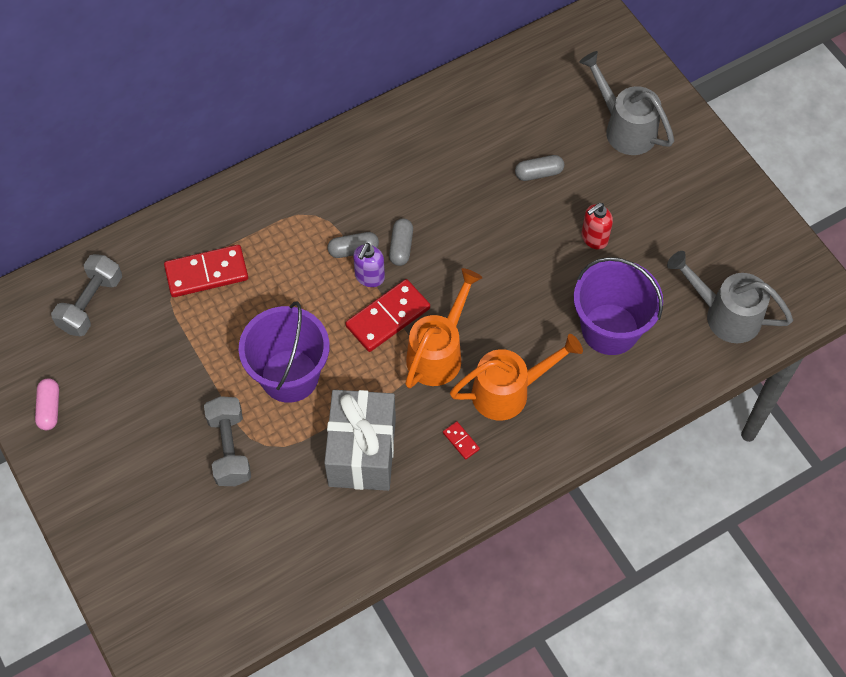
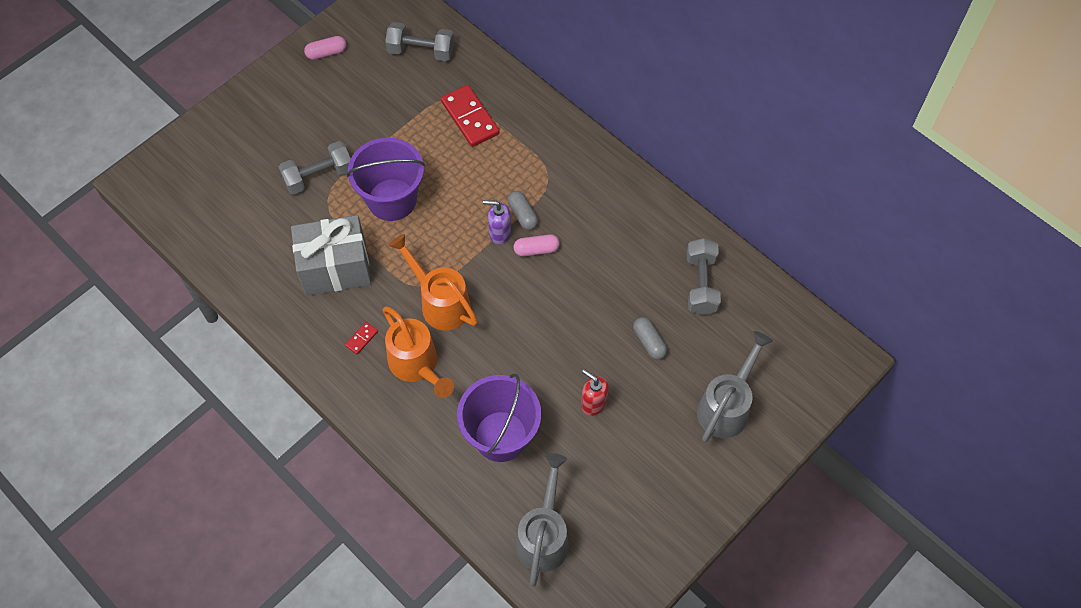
camera: 75 degrees right, 0 degrees up
red domino [345,279,430,352] -> none
grey capsule [389,218,413,266] -> pink capsule [514,234,560,256]
orange watering can [405,268,482,388] -> orange watering can turned 150 degrees counterclockwise [388,234,478,330]
none -> grey dumbbell [686,238,721,315]

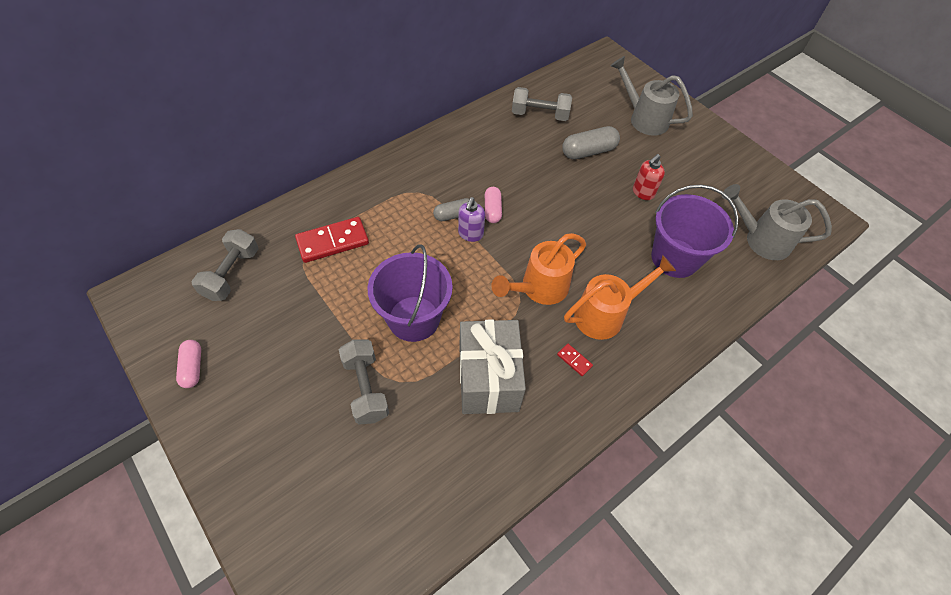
camera: 85 degrees left, 5 degrees down
grey capsule [633,317,667,360] -> grey capsule [562,126,620,159], size x1.54

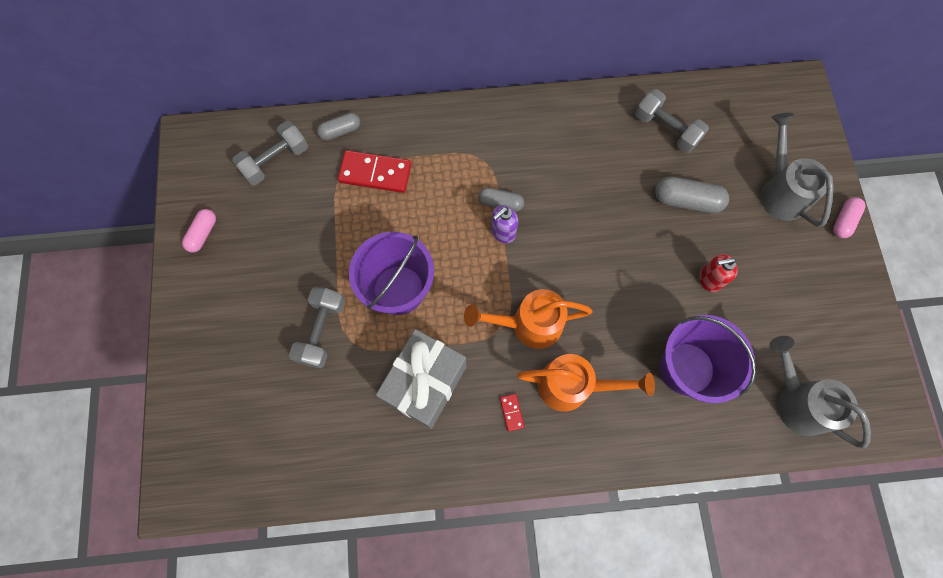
camera: 35 degrees right, 15 degrees up
pink capsule [485,187,502,223] -> pink capsule moved to [833,197,866,238]
none -> grey capsule [317,113,360,141]

